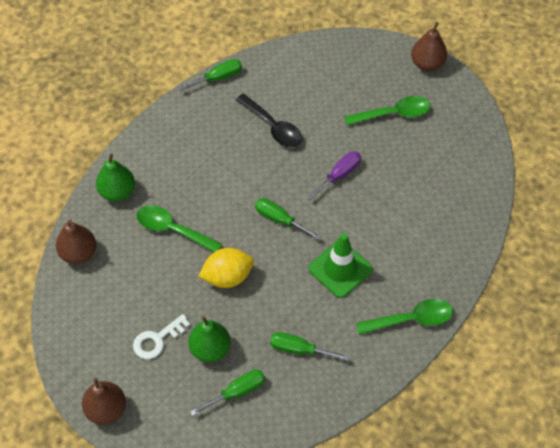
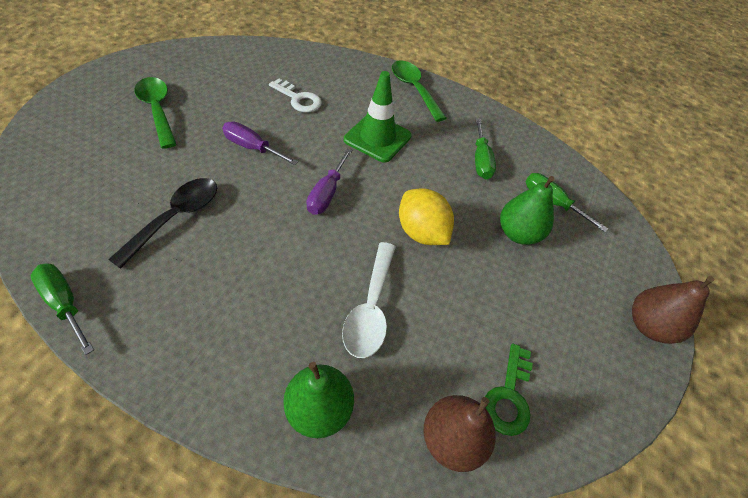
camera: 110 degrees left, 5 degrees down
white key [133,314,190,359] -> white key moved to [269,78,322,112]
green spoon [136,205,222,252] -> white spoon [342,242,396,358]
green screwdriver [255,198,321,240] -> purple screwdriver [306,149,352,215]
brown pear [411,22,447,71] -> none
none -> green key [485,343,533,436]

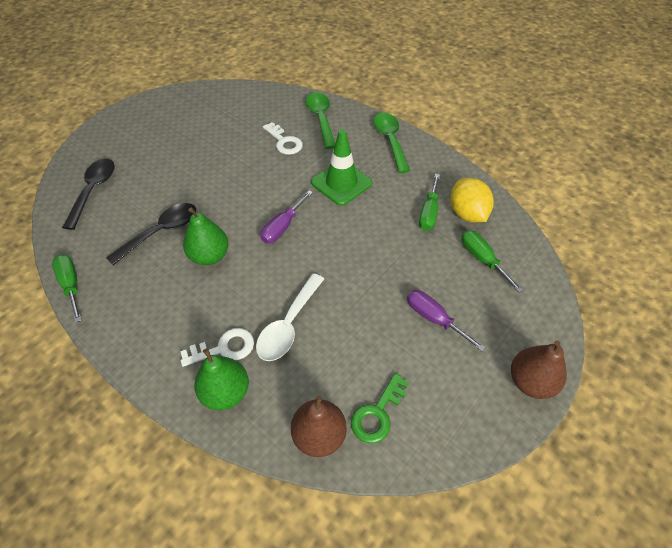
camera: 20 degrees right, 0 degrees up
green spoon [134,77,177,149] -> green spoon moved to [305,93,335,149]
purple screwdriver [222,121,298,165] -> purple screwdriver moved to [407,290,486,352]
yellow lemon [399,188,454,245] -> yellow lemon moved to [450,178,494,222]
green pear [500,176,555,245] -> green pear moved to [183,208,229,265]
none -> black spoon [62,159,115,230]
none -> white key [180,328,254,367]

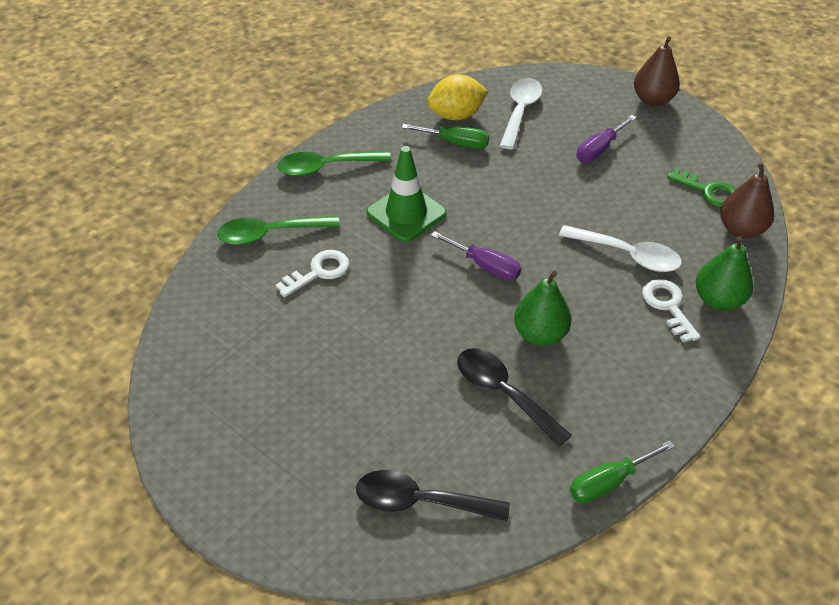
camera: 90 degrees left, 5 degrees down
green screwdriver [461,230,523,293] -> white spoon [499,78,542,149]

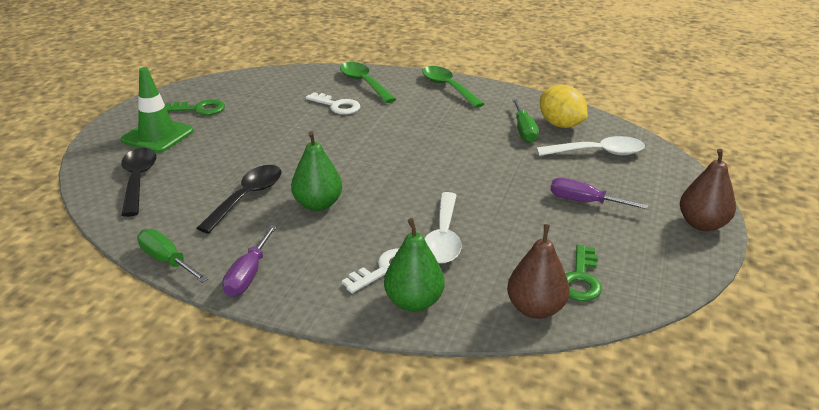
camera: 70 degrees right, 15 degrees down
green traffic cone [366,146,447,242] -> green traffic cone moved to [121,67,194,153]
purple screwdriver [431,231,521,281] -> purple screwdriver moved to [222,225,277,297]
none -> green key [165,99,225,115]

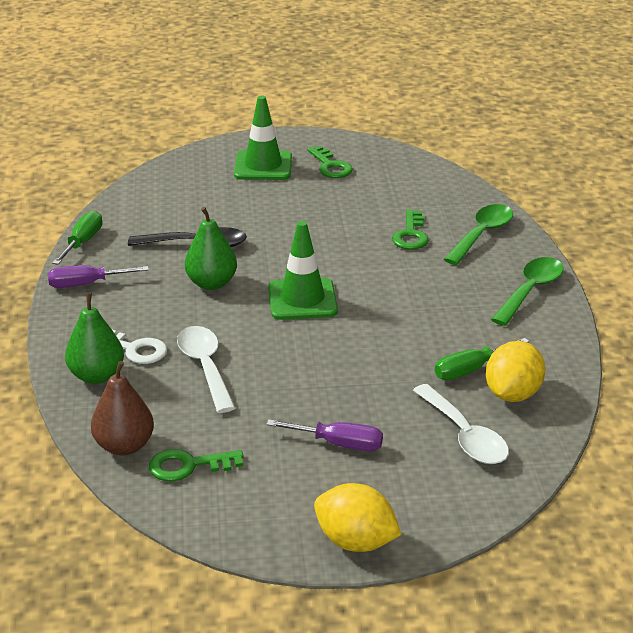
camera: 65 degrees right, 0 degrees up
black spoon [121,148,156,217] -> none
white key [305,92,360,114] -> green key [392,210,429,250]
white spoon [424,192,462,264] -> white spoon turned 90 degrees clockwise [177,326,235,413]
purple screwdriver [550,178,648,209] -> purple screwdriver turned 105 degrees clockwise [266,420,383,451]
brown pear [680,149,736,231] -> yellow lemon [314,483,402,552]
none -> green traffic cone [268,221,338,320]

